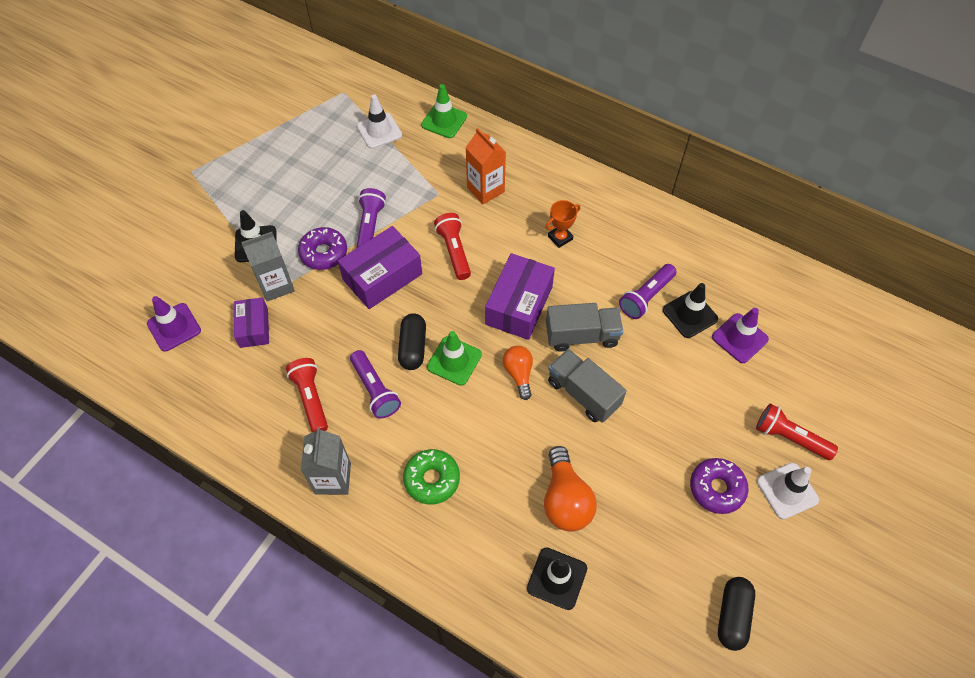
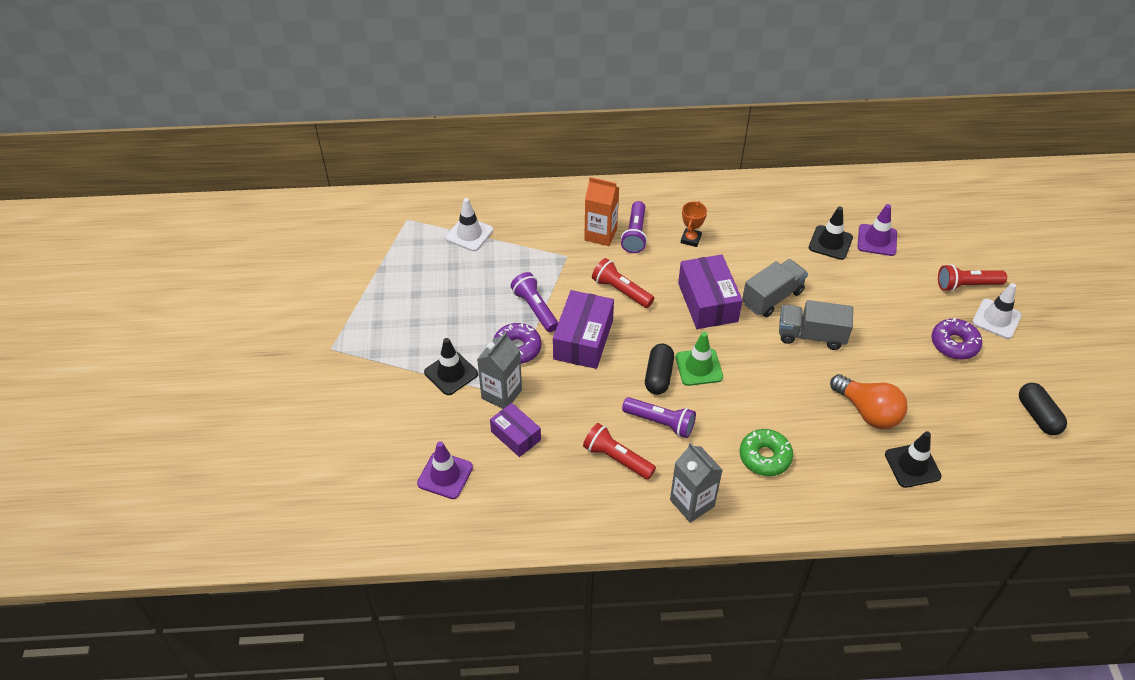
camera: 35 degrees left, 10 degrees down
black capsule [398,313,426,370] -> black capsule turned 45 degrees clockwise [645,344,674,395]
green traffic cone [421,84,467,138] -> none
orange light bulb [503,346,533,400] -> none
purple flashlight [619,264,677,319] -> purple flashlight moved to [621,201,647,253]

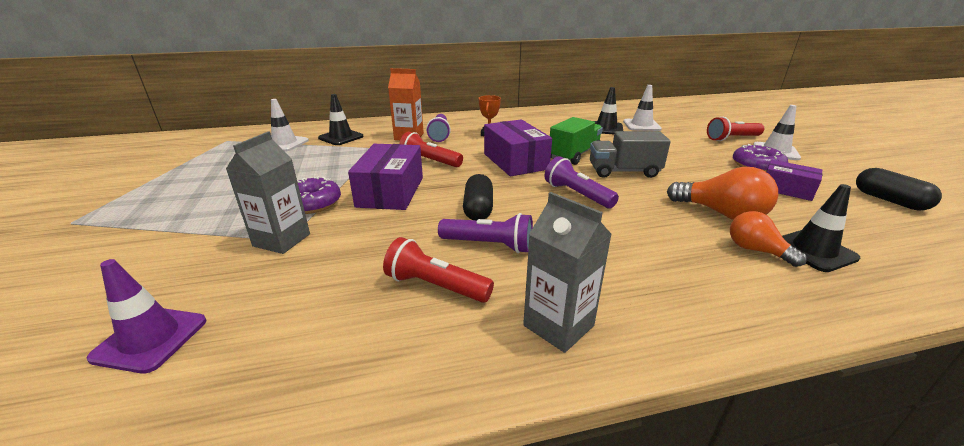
camera: 10 degrees left, 20 degrees down
black traffic cone [424,338,478,395] -> black traffic cone moved to [318,94,364,145]
purple box [490,403,541,457] -> purple box moved to [766,160,822,201]
purple flashlight [511,272,558,332] -> purple flashlight moved to [544,156,619,208]
green traffic cone [676,332,723,386] -> none
green donut [740,429,793,476] -> none
grey truck [742,259,808,317] -> green truck [550,117,603,165]
purple traffic cone [857,204,897,256] -> white traffic cone [623,85,662,131]
none -> orange light bulb [730,211,807,267]

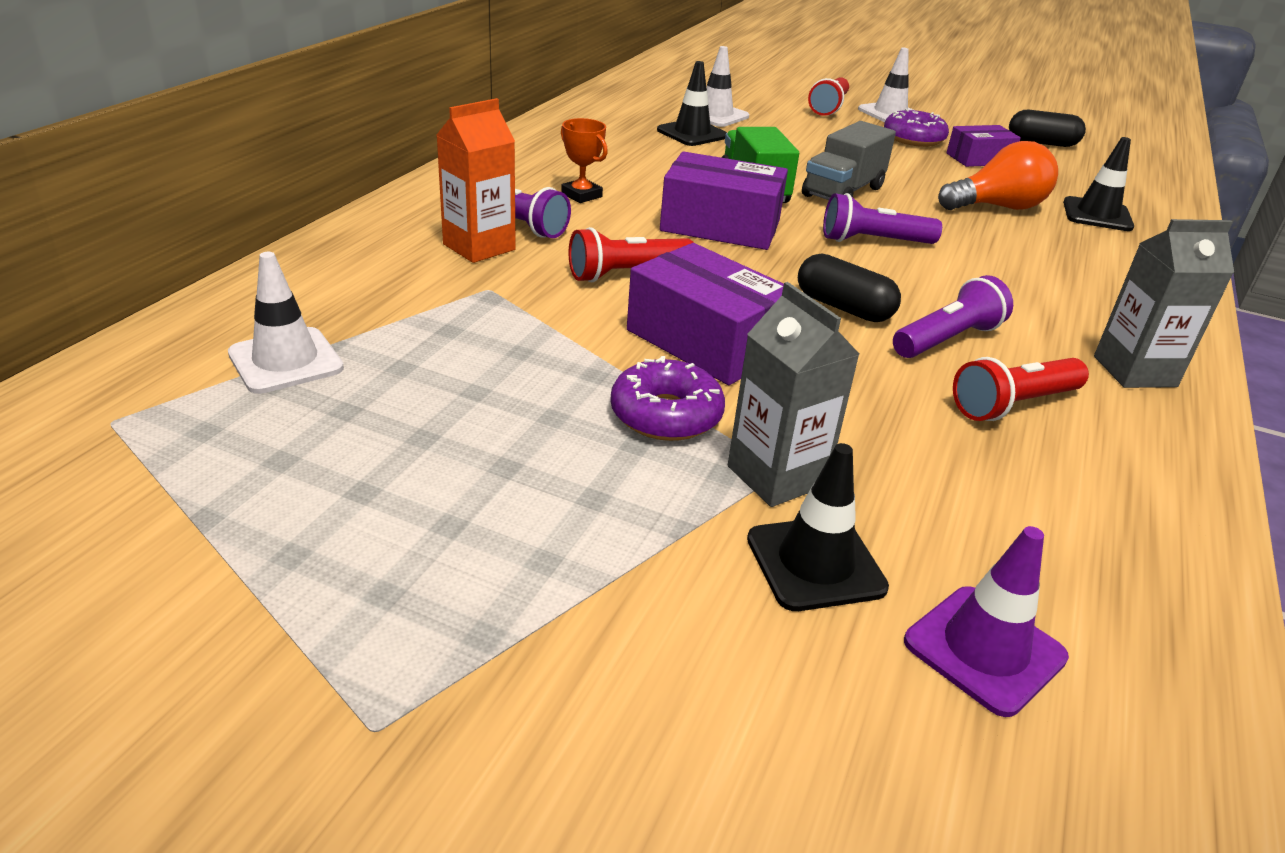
camera: 55 degrees left, 5 degrees up
black traffic cone [318,94,364,145] -> black traffic cone moved to [747,443,889,611]
orange light bulb [730,211,807,267] -> none

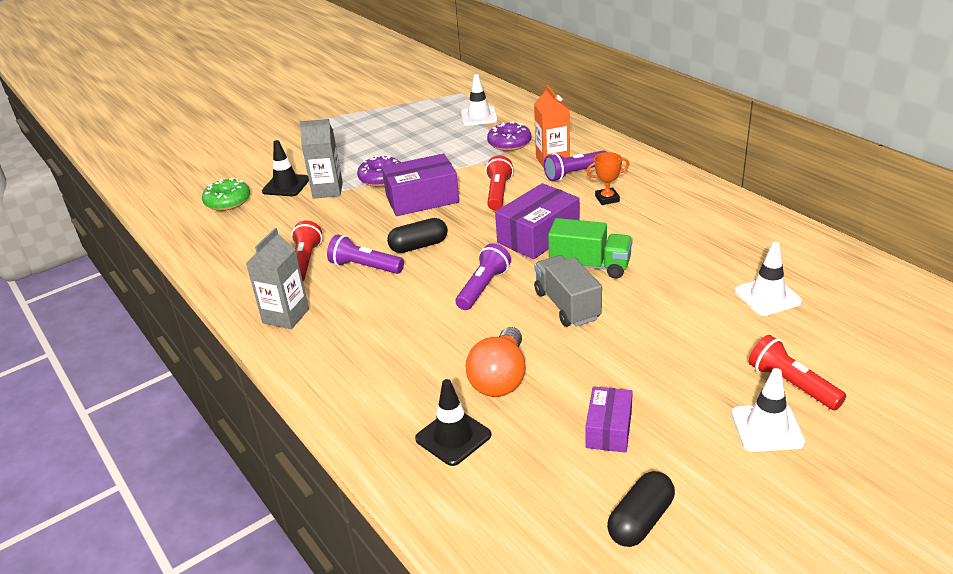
camera: 125 degrees right, 0 degrees up
black traffic cone [657,61,727,146] -> none
purple donut [884,109,949,147] -> purple donut moved to [487,122,531,151]
purple flashlight [893,275,1013,358] -> purple flashlight turned 120 degrees clockwise [327,235,404,274]
purple traffic cone [904,526,1069,717] -> green donut [202,178,250,211]

